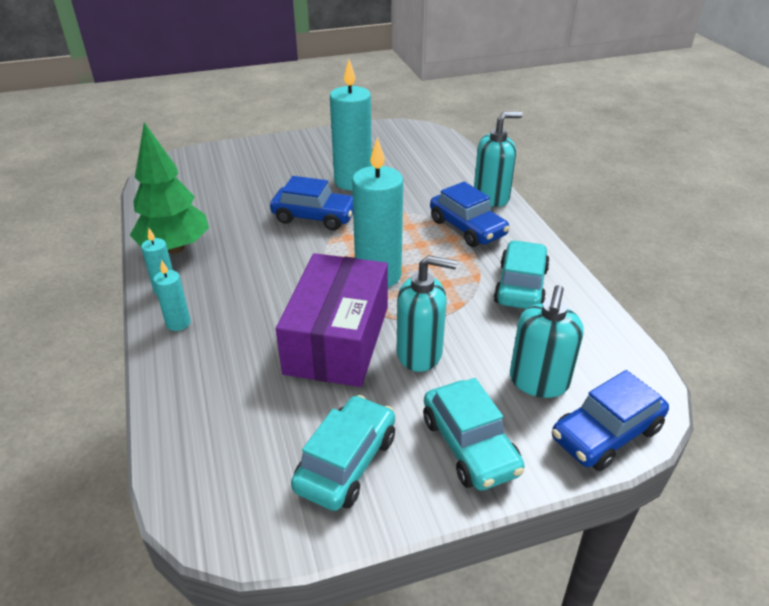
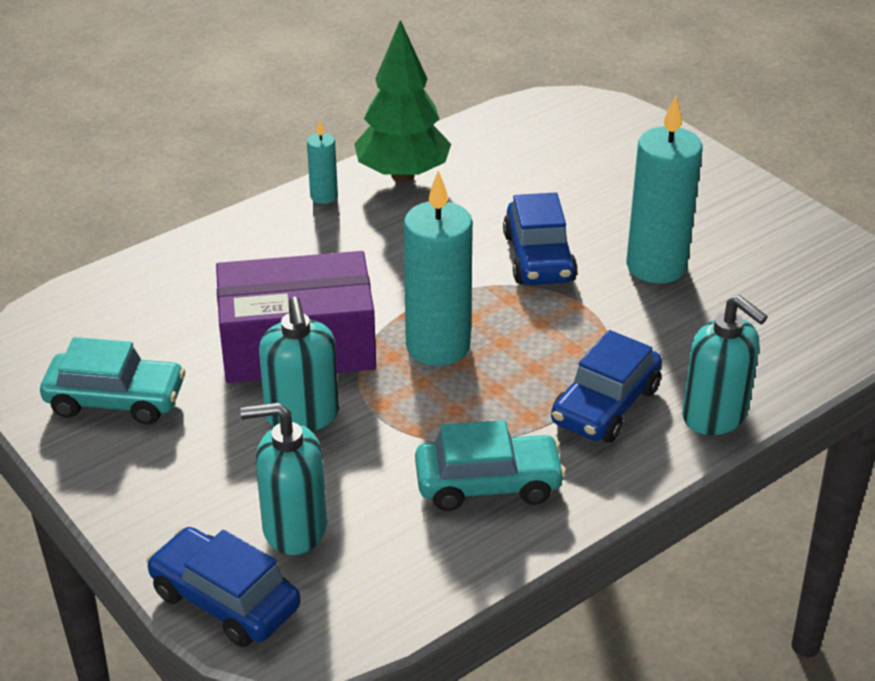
camera: 70 degrees right, 0 degrees up
turquoise candle [153,260,191,331] -> none
turquoise car [423,378,525,491] -> none

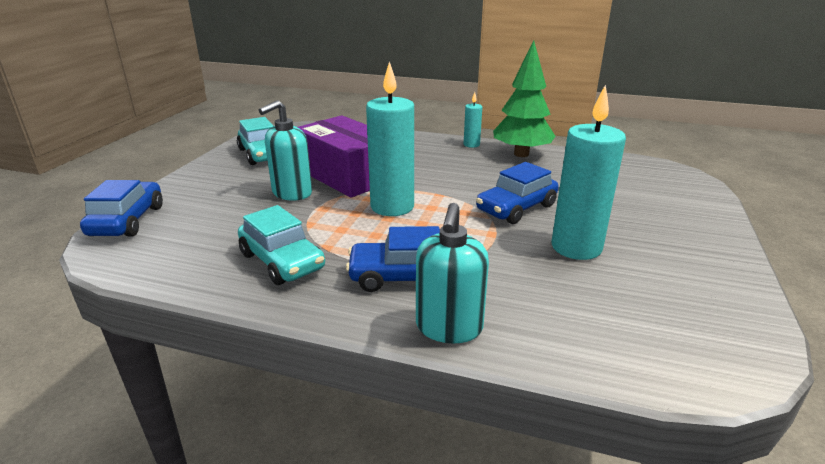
camera: 55 degrees right, 10 degrees down
turquoise soap dispenser [240,403,327,555] -> none

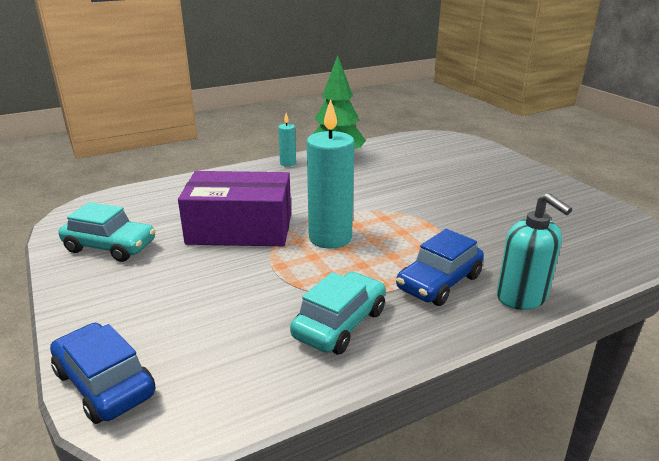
camera: 45 degrees left, 0 degrees up
turquoise car [238,205,325,285] -> turquoise car turned 60 degrees counterclockwise [290,272,386,354]
turquoise soap dispenser [259,100,312,201] -> none
blue car [476,162,559,224] -> none
turquoise candle [551,84,626,260] -> none

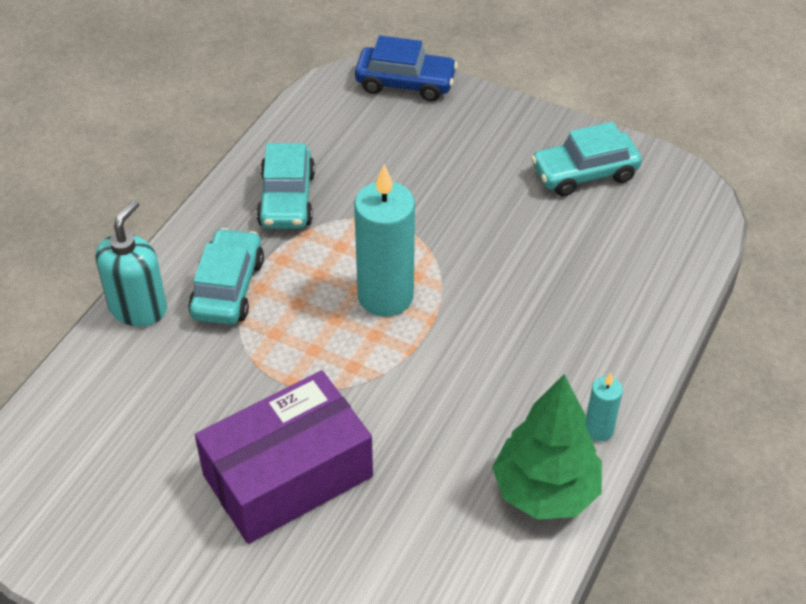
camera: 145 degrees right, 20 degrees up
purple box [178,171,291,246] -> purple box moved to [195,370,373,544]
blue car [396,229,484,306] -> turquoise car [188,228,264,325]
turquoise soap dispenser [497,193,572,310] -> turquoise soap dispenser turned 90 degrees clockwise [95,200,167,327]

